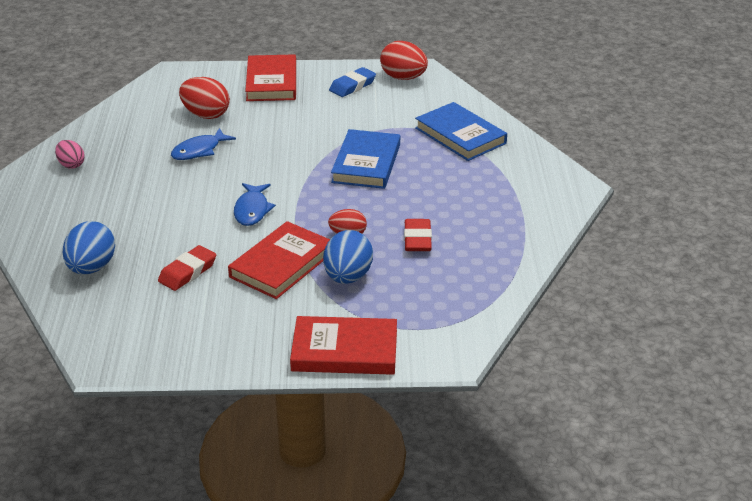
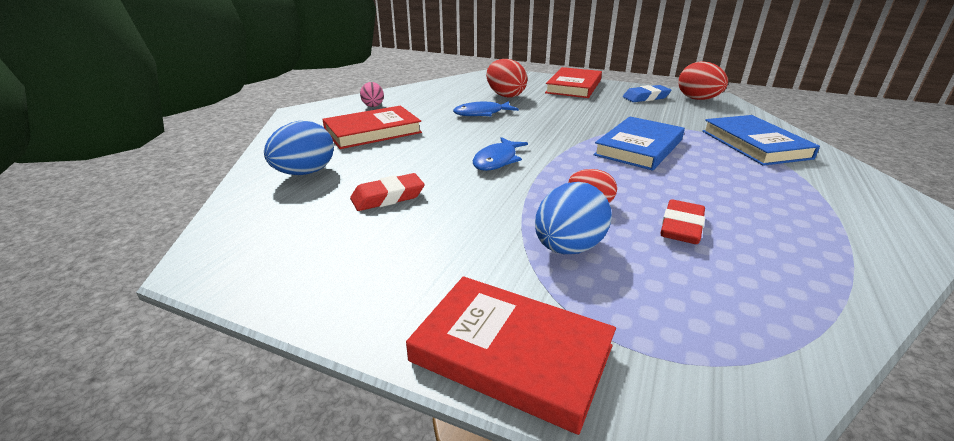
camera: 25 degrees right, 5 degrees down
red book [228,221,330,299] -> red book moved to [322,106,422,149]

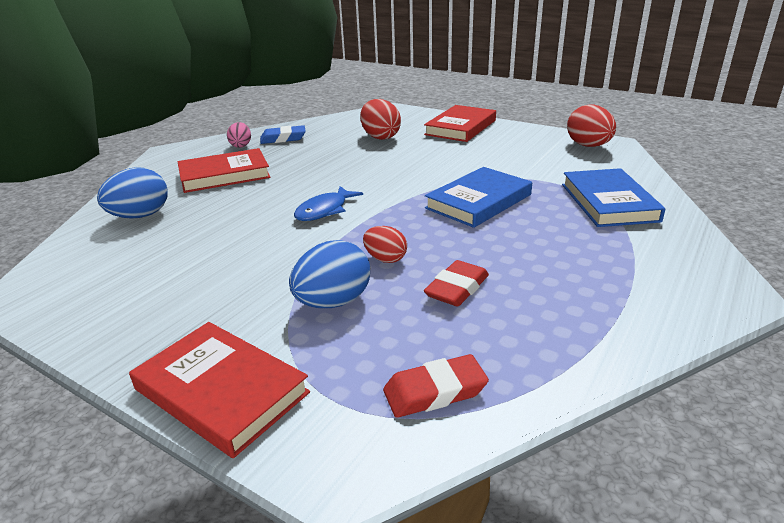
camera: 10 degrees right, 0 degrees up
red eraser [350,173,425,211] -> red eraser moved to [383,354,489,418]
blue fish [453,101,519,116] -> none
blue eraser [623,85,671,102] -> blue eraser moved to [260,125,306,144]

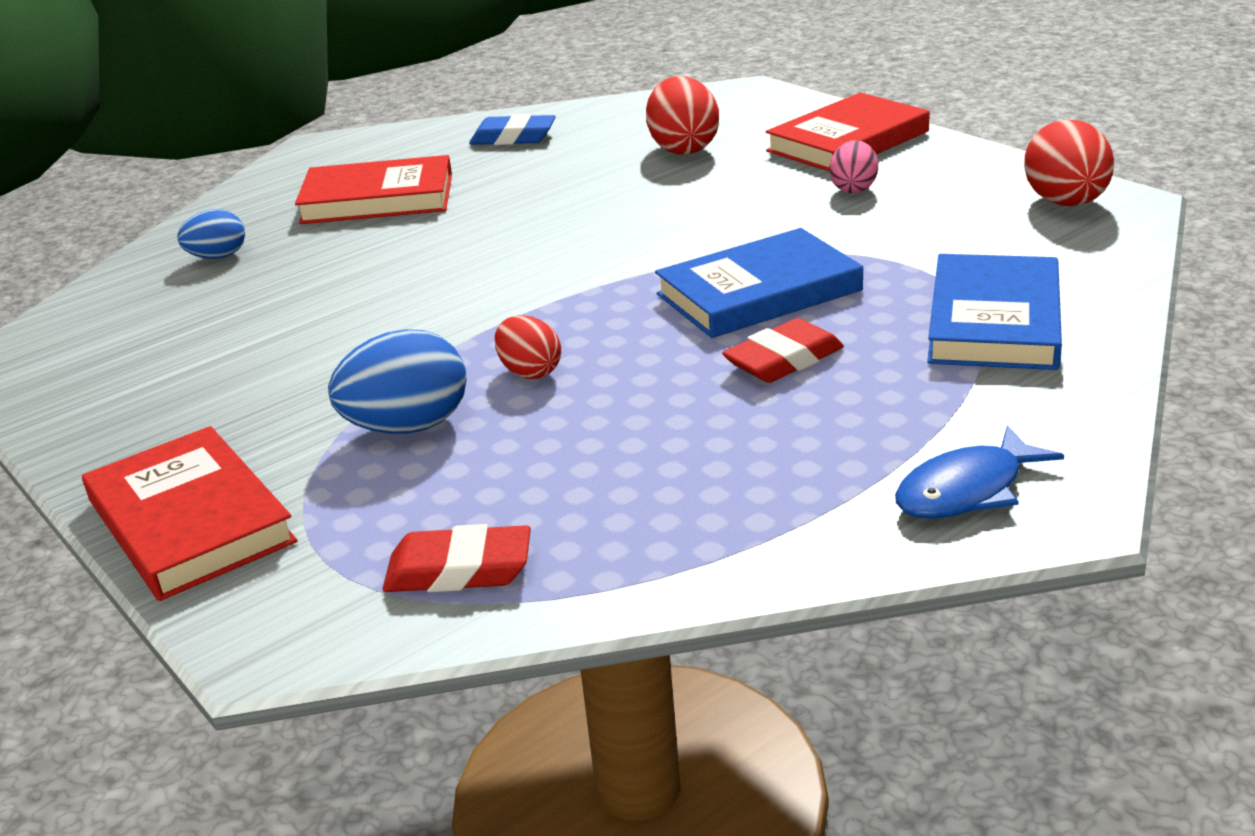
camera: 20 degrees right, 0 degrees up
blue egg [97,167,168,219] -> blue egg [177,209,245,259], size x0.61
pink egg [227,122,251,148] -> pink egg moved to [829,140,878,193]
blue fish [294,186,363,221] -> blue fish moved to [895,426,1064,519]
red eraser [424,260,489,307] -> red eraser moved to [722,318,844,383]

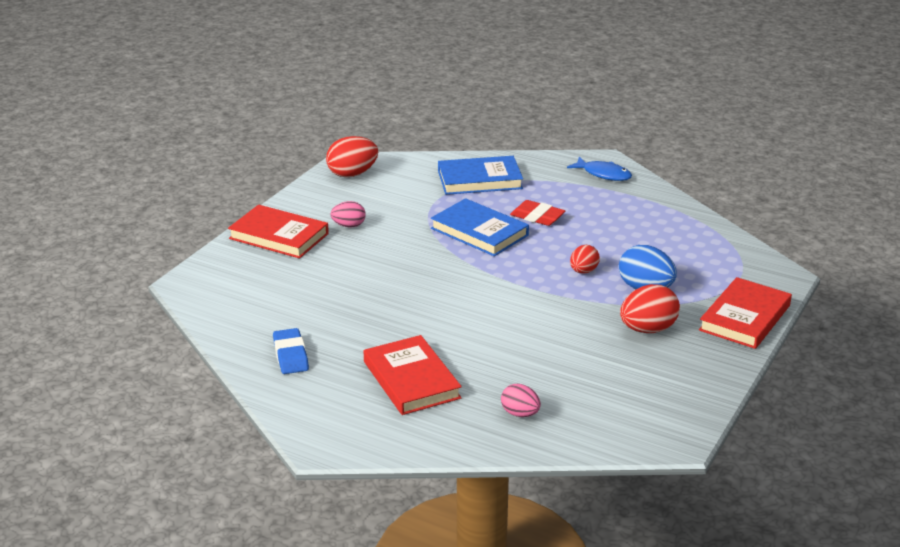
camera: 115 degrees left, 0 degrees up
blue egg [177,209,245,259] -> pink egg [501,384,541,417]
red eraser [382,524,531,592] -> none
red egg [646,76,719,155] -> red egg moved to [620,284,680,333]

